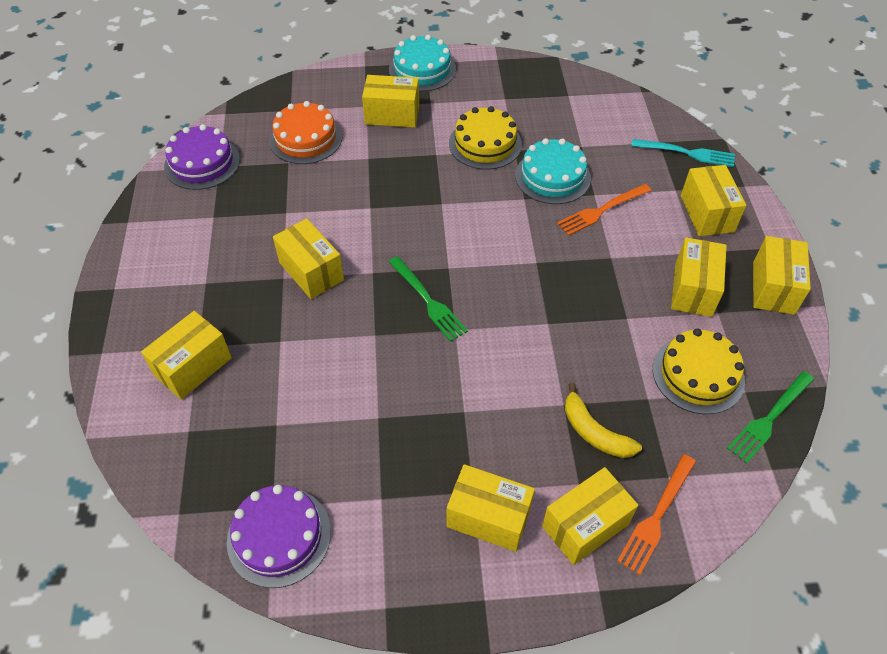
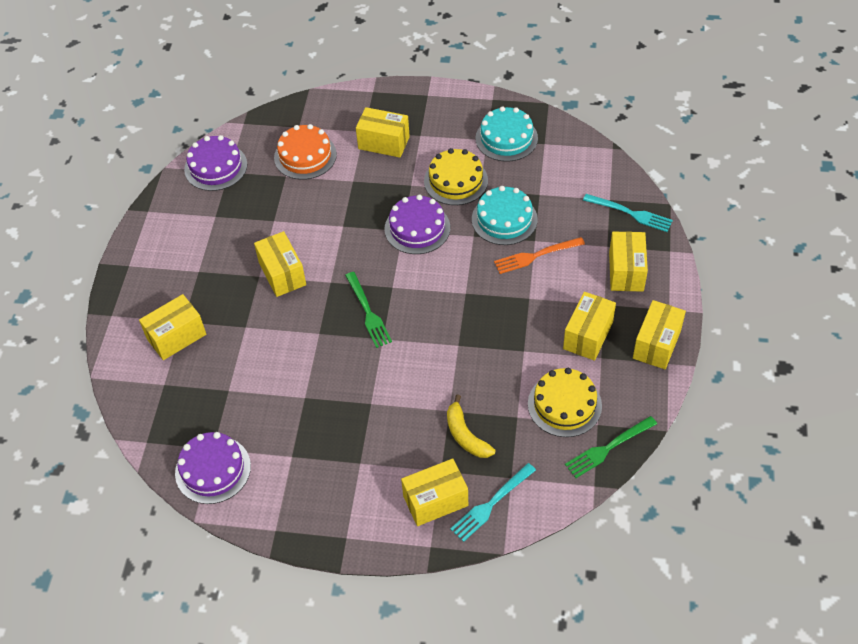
camera: 15 degrees right, 0 degrees up
turquoise cake [389,35,456,91] -> turquoise cake moved to [475,106,538,162]
yellow box [446,464,535,552] -> none
orange fork [617,454,696,575] -> turquoise fork [450,463,536,542]
none -> purple cake [384,195,450,254]

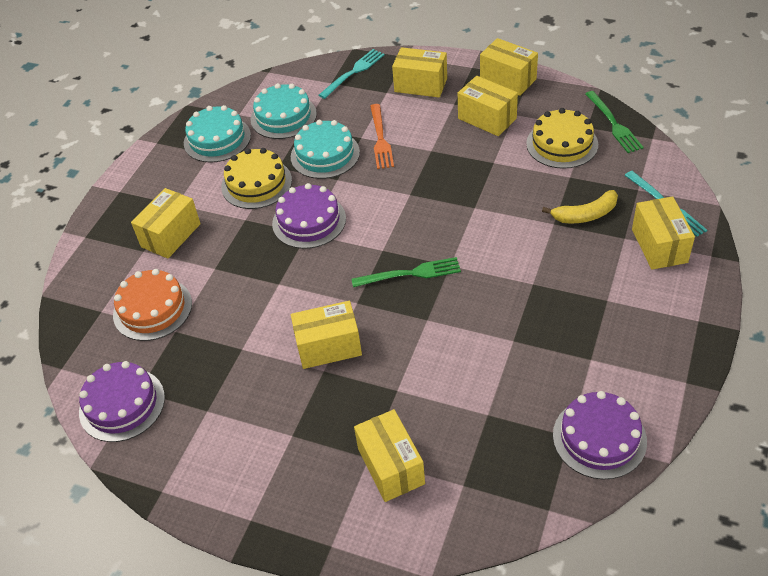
camera: 75 degrees left, 5 degrees down
none -> turquoise cake [251,83,317,139]

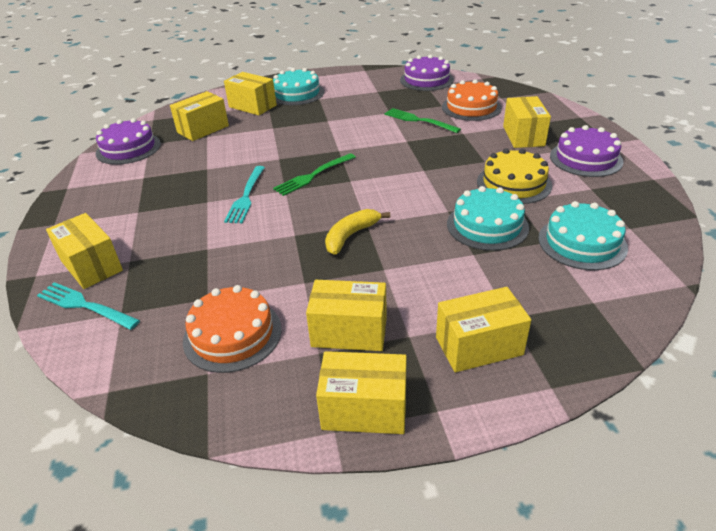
camera: 145 degrees right, 10 degrees down
turquoise cake [184,105,251,163] -> turquoise cake moved to [273,68,324,105]
purple cake [272,183,346,249] -> purple cake moved to [550,125,623,177]
yellow box [291,301,362,369] -> yellow box moved to [170,91,229,141]
turquoise fork [319,49,385,99] -> turquoise fork moved to [224,166,265,223]
orange fork [370,104,394,169] -> none
yellow cake [526,108,598,169] -> orange cake [183,285,282,373]
yellow banana [542,190,618,223] -> yellow banana moved to [325,209,390,255]
green fork [585,91,644,153] -> green fork moved to [384,108,461,133]

